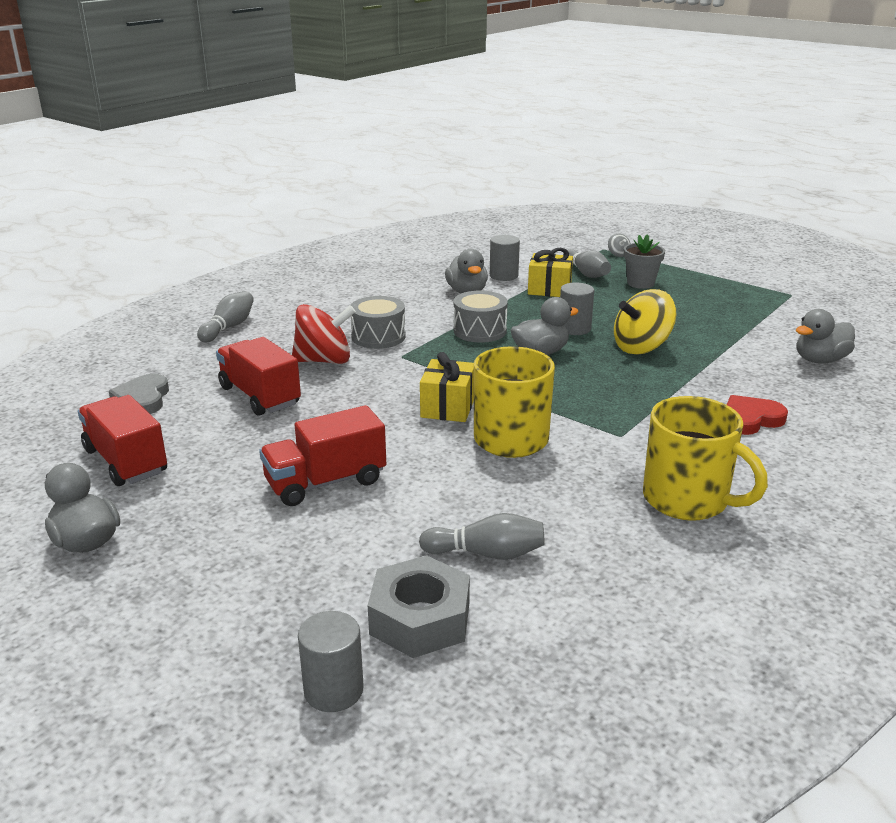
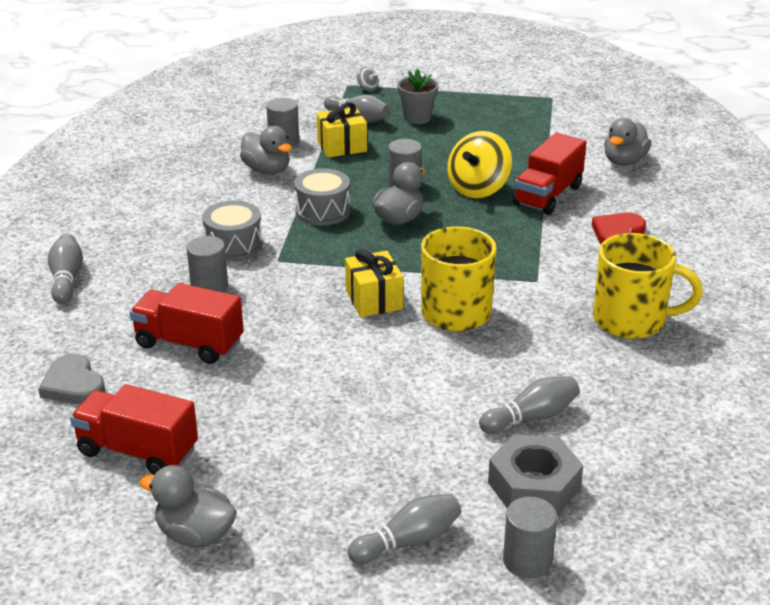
camera: 30 degrees left, 5 degrees up
red truck [259,405,386,506] -> red truck moved to [513,133,586,215]
red spinning top [292,304,356,364] -> grey cylinder [187,236,228,293]
none -> grey bowling pin [348,494,462,564]

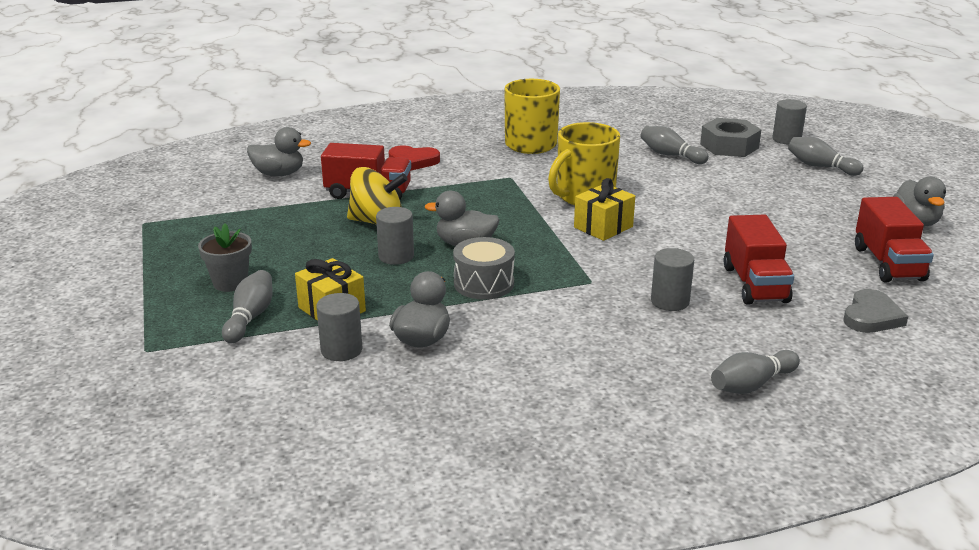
camera: 115 degrees left, 5 degrees down
grey drum [202,201,263,261] -> none
grey spinning top [357,67,379,91] -> none

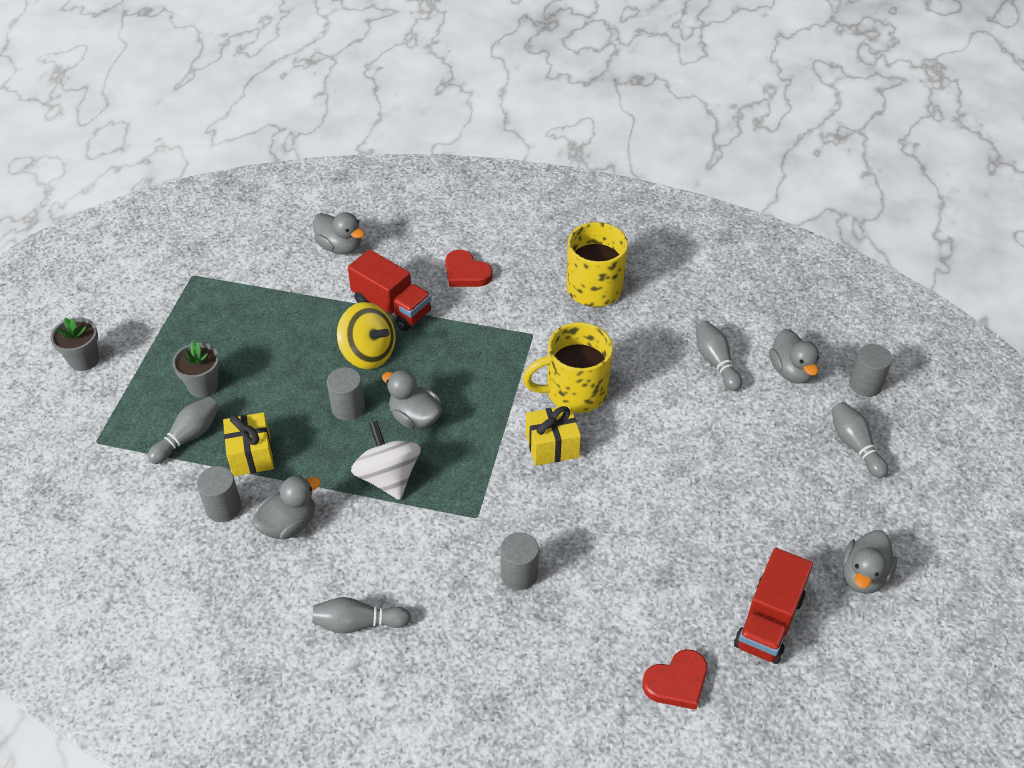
camera: 30 degrees right, 20 degrees up
grey drum [453,237,515,299] -> white spinning top [351,421,421,500]
grey nut [700,118,761,157] -> grey duck [769,329,820,383]
grey bowling pin [711,350,800,394] -> grey bowling pin moved to [312,597,411,634]
red truck [723,215,794,305] -> none
grey heart [843,289,908,333] -> red heart [642,649,707,710]
none -> grey flower pot [50,317,99,371]

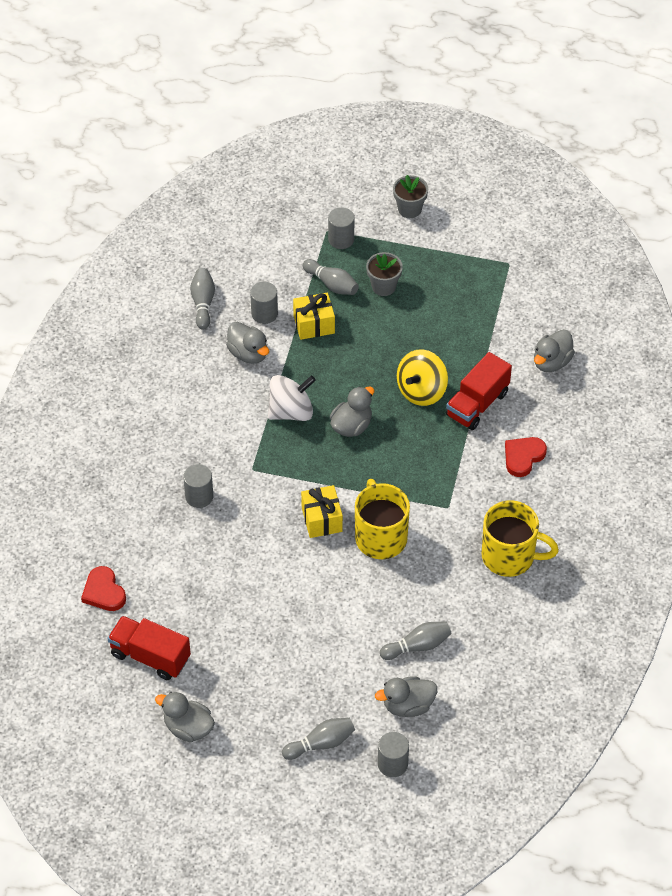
camera: 90 degrees right, 5 degrees up
grey bowling pin [312,597,411,634] -> grey bowling pin moved to [190,268,215,330]
grey cylinder [327,367,365,421] -> grey cylinder moved to [328,207,354,249]

